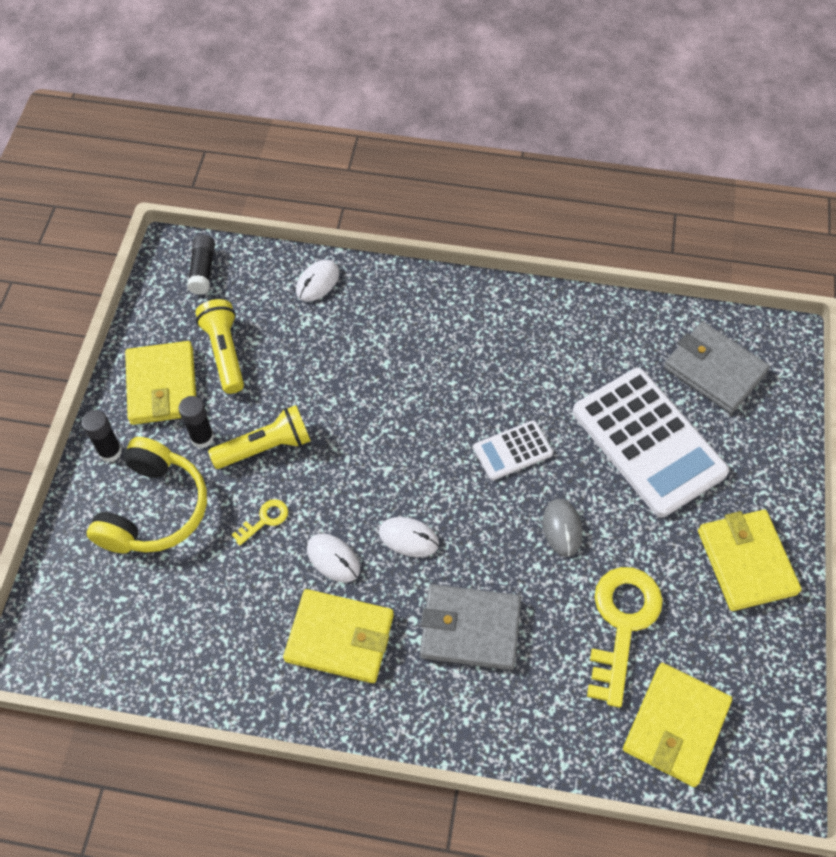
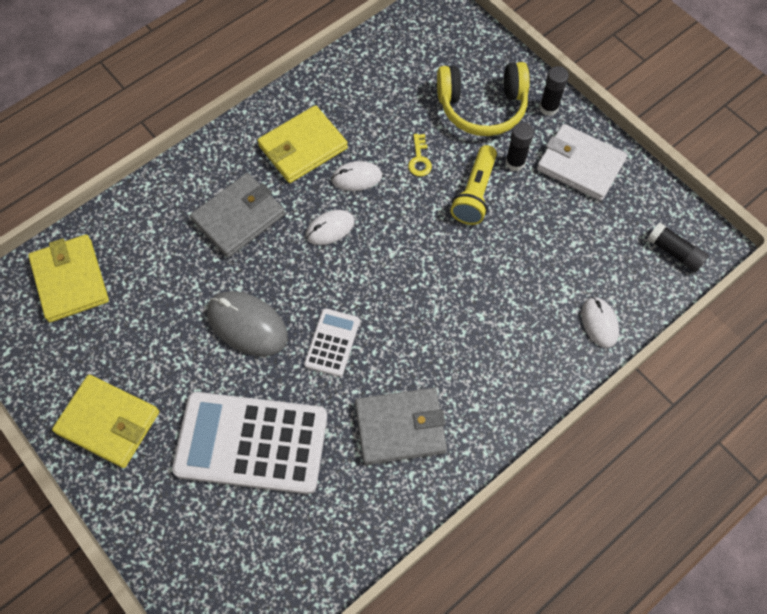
camera: 130 degrees right, 5 degrees up
yellow headphones [87,437,207,553] -> yellow headphones turned 60 degrees counterclockwise [437,62,530,136]
yellow wallet [125,341,196,425] -> white wallet [537,124,628,201]
yellow flashlight [196,299,244,394] -> none
grey mouse [543,499,583,557] -> grey mouse [207,291,288,356], size x1.65
yellow key [587,567,663,707] -> none
grey wallet [664,322,770,413] -> grey wallet moved to [355,388,447,465]

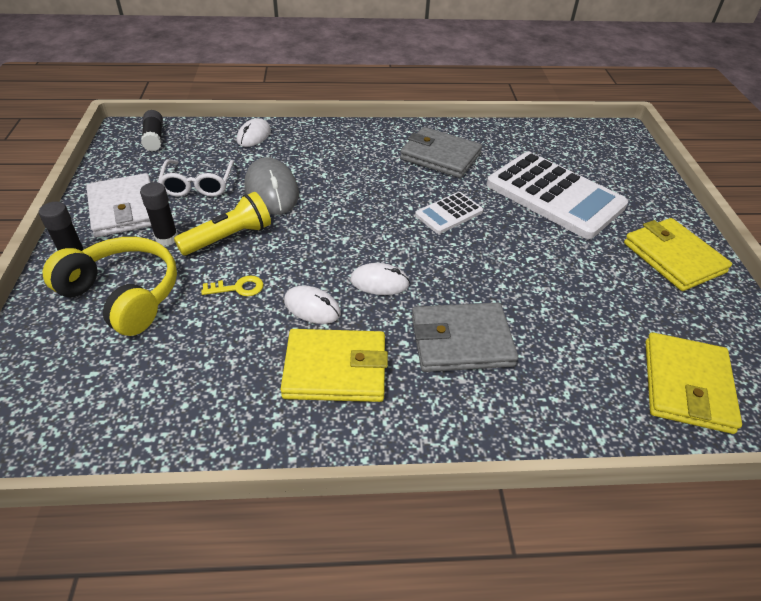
camera: 145 degrees left, 20 degrees down
grey mouse [207,291,288,356] -> grey mouse moved to [244,157,299,215]
yellow key [408,134,432,176] -> yellow key turned 45 degrees clockwise [201,275,263,296]
none -> white glasses [158,159,234,197]

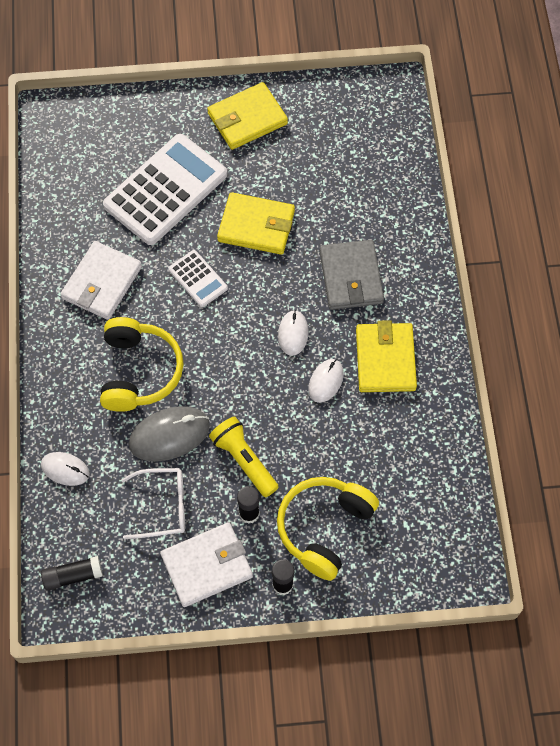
camera: 90 degrees left, 20 degrees up
yellow key [201,275,263,296] -> none
grey wallet [400,127,482,178] -> white wallet [60,241,142,320]
yellow wallet [645,332,742,434] -> yellow wallet moved to [217,192,295,255]
none -> yellow headphones [100,317,184,412]

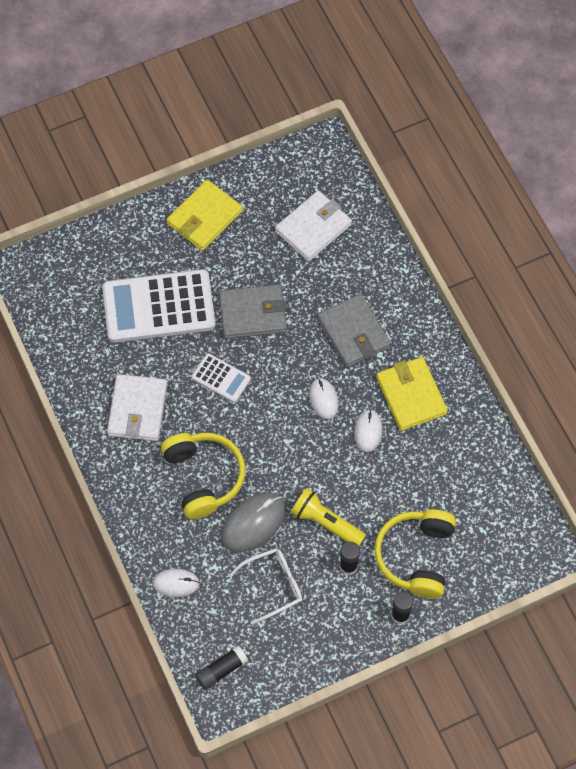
camera: 20 degrees left, 0 degrees up
white calculator [103,134,227,245] -> white calculator turned 120 degrees counterclockwise [102,269,215,343]
white wallet [160,522,253,607] -> white wallet moved to [275,190,352,261]
yellow wallet [217,192,295,255] -> grey wallet [219,284,287,339]

